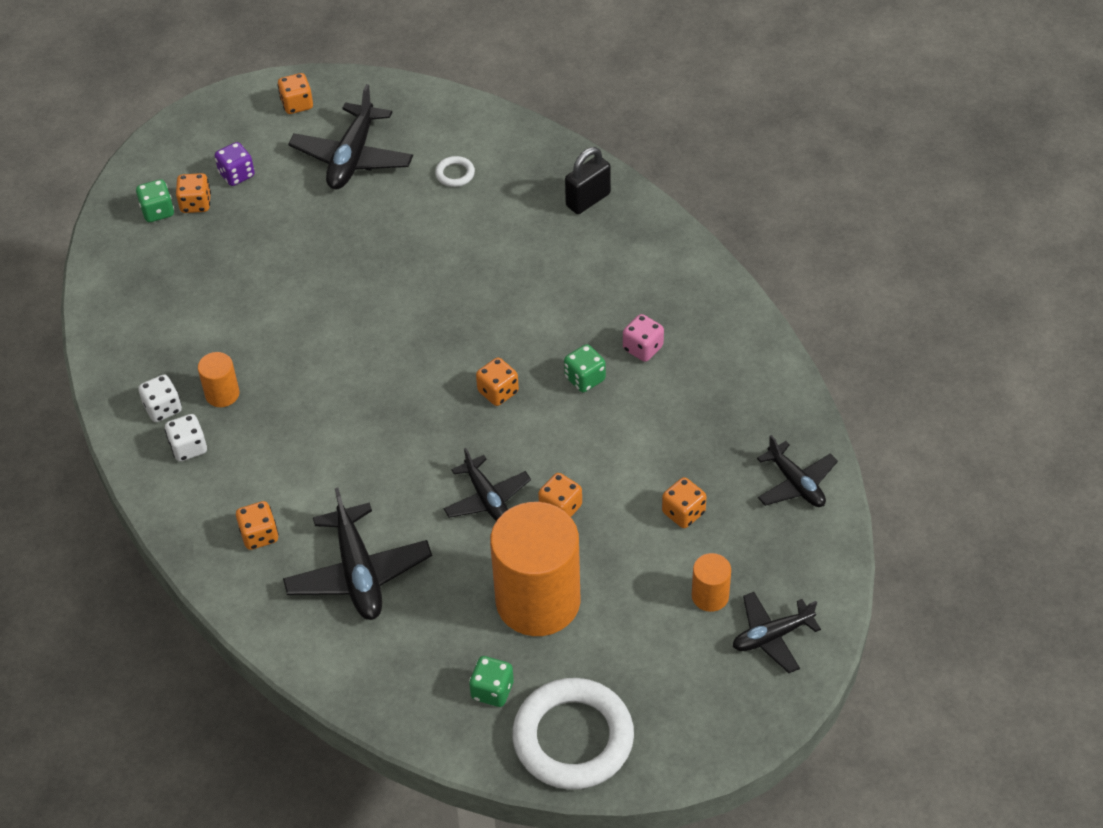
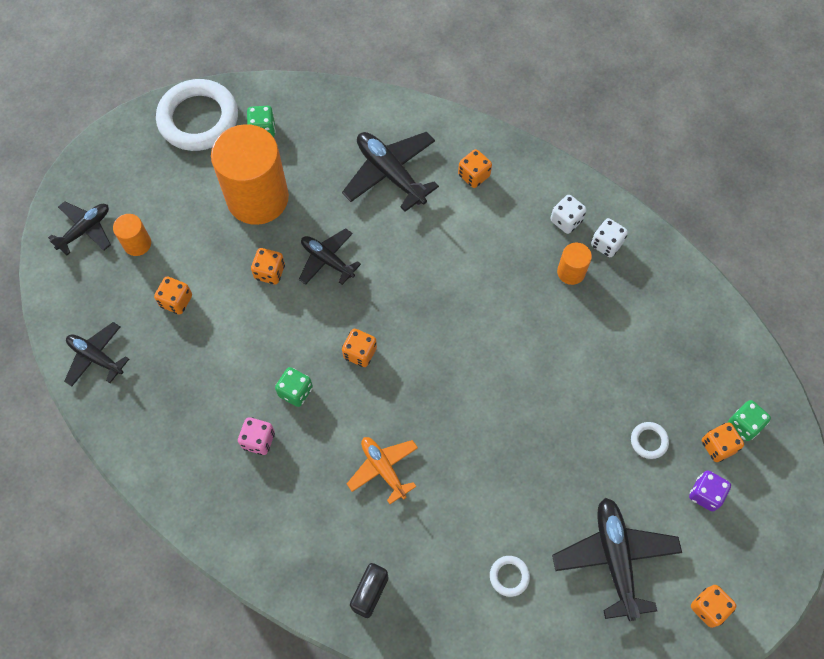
camera: 155 degrees right, 15 degrees up
none -> orange plane [347,437,418,504]
none -> white ring [631,422,669,459]

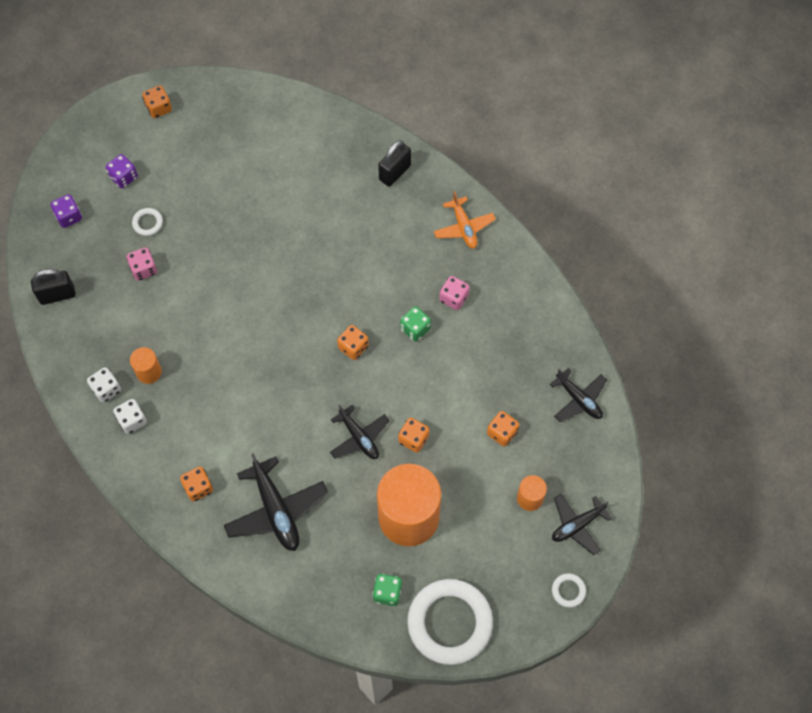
camera: 165 degrees left, 0 degrees up
orange plane [347,437,418,504] -> orange plane moved to [434,191,496,249]
white ring [490,556,530,597] -> white ring moved to [552,573,586,607]
black plane [552,498,682,621] -> none
orange dice [702,423,744,462] -> none
green dice [728,400,771,441] -> purple dice [51,194,82,228]
none -> black padlock [31,269,76,305]
none -> pink dice [127,247,157,281]

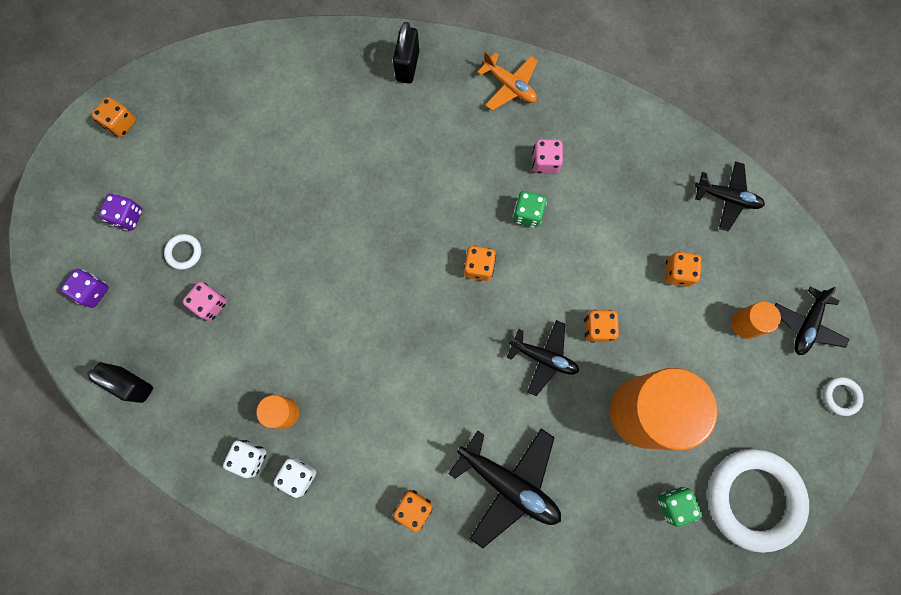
camera: 30 degrees left, 10 degrees up
black padlock [31,269,76,305] -> black padlock turned 75 degrees clockwise [88,362,153,403]

